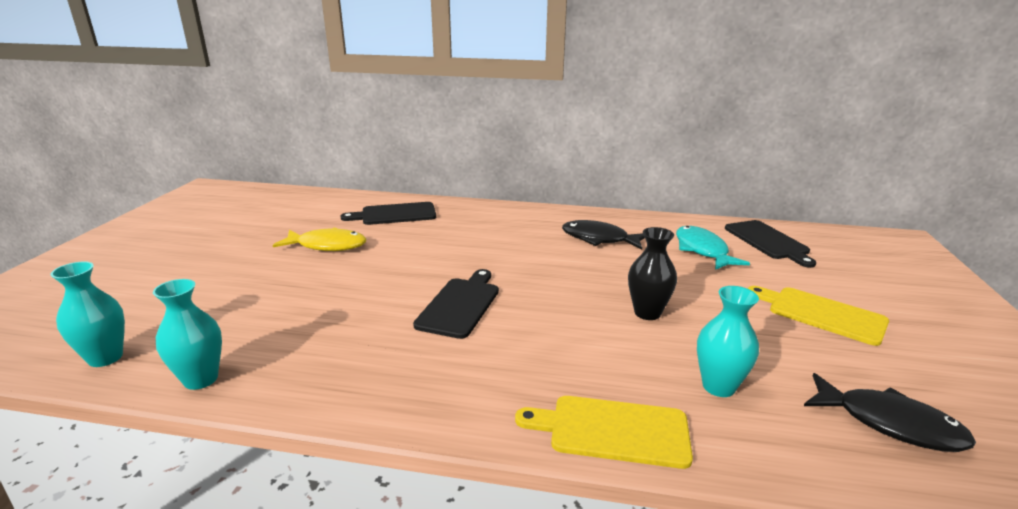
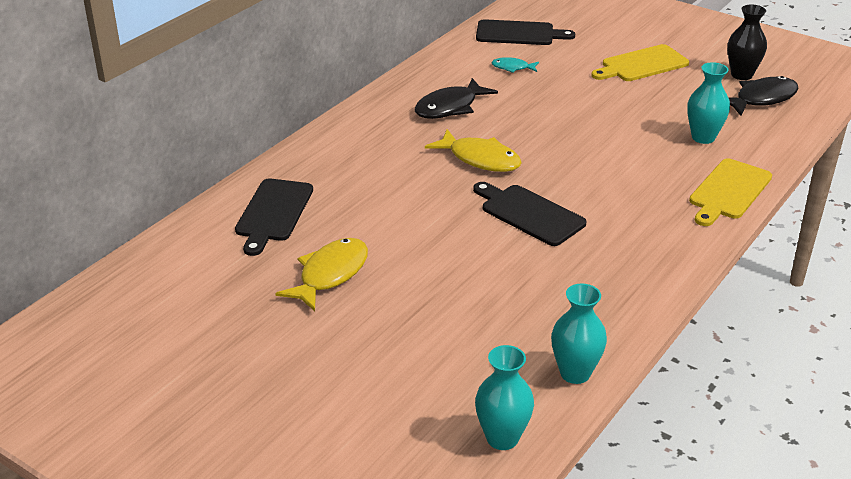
camera: 65 degrees left, 10 degrees up
black vase [628,227,677,320] -> black vase moved to [728,5,767,80]
turquoise fish [676,226,750,270] -> turquoise fish [491,57,539,73], size x0.54
none -> yellow fish [425,129,522,172]

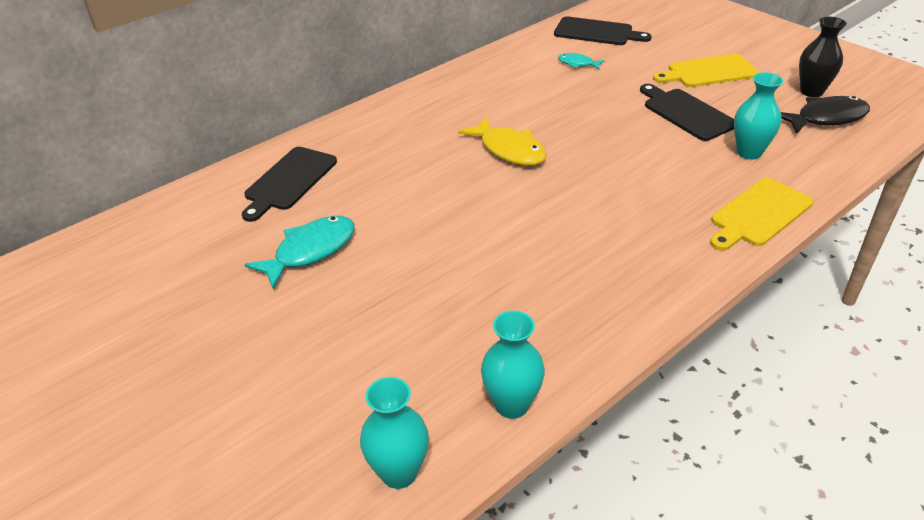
camera: 15 degrees right, 5 degrees up
yellow fish [275,238,368,311] -> turquoise fish [244,216,355,289]
black fish [415,78,498,119] -> none
black cutting board [473,182,587,246] -> black cutting board moved to [640,84,734,141]

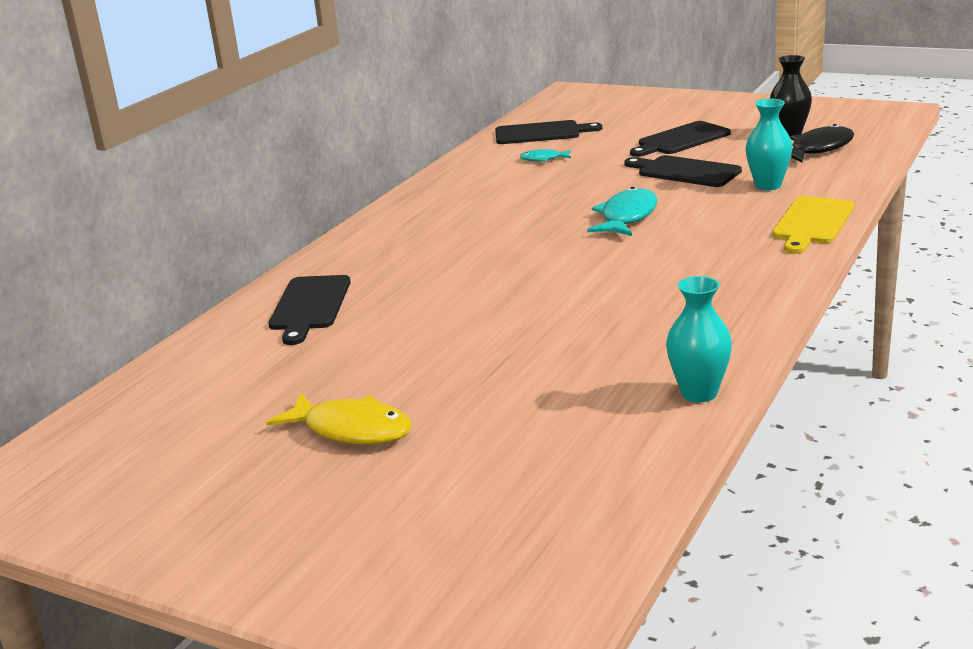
camera: 20 degrees left, 15 degrees down
turquoise fish [244,216,355,289] -> turquoise fish moved to [587,187,657,236]
turquoise vase [360,377,429,489] -> none
yellow fish [458,116,546,166] -> yellow fish moved to [266,392,412,445]
yellow cutting board [653,54,759,87] -> black cutting board [630,121,731,157]

